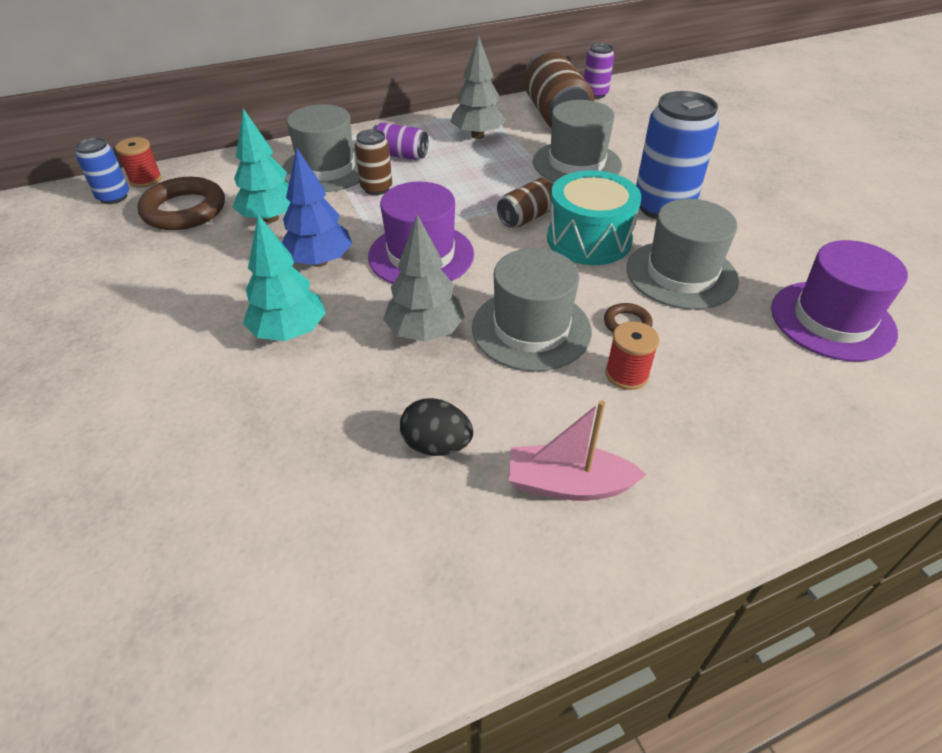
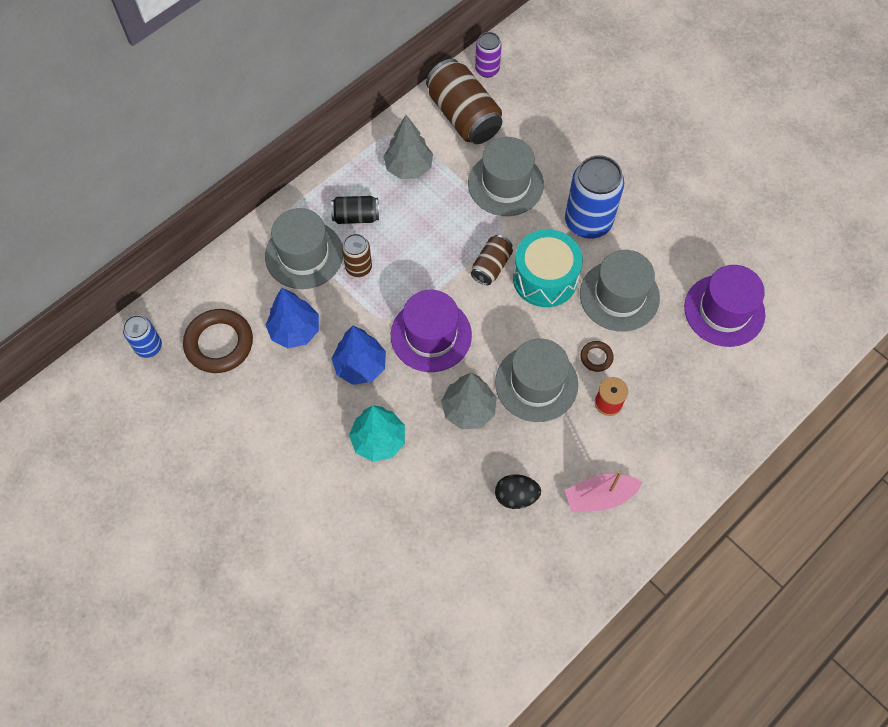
camera: 20 degrees left, 20 degrees up
red spool [115,137,162,187] -> none
turquoise tree [232,109,290,223] -> blue tree [266,288,319,348]
purple can [373,123,428,160] -> black can [331,196,379,224]

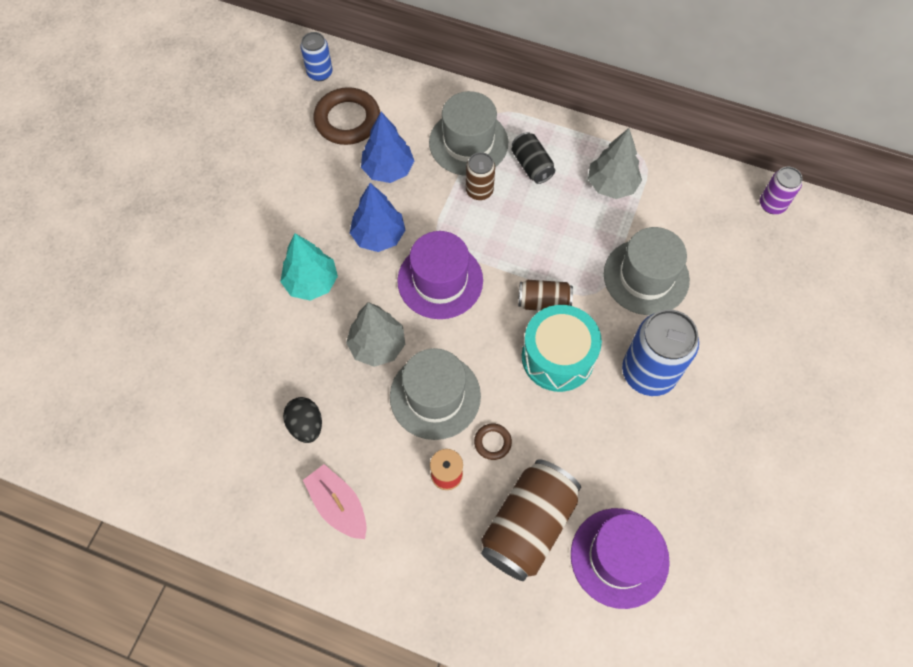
camera: 65 degrees right, 0 degrees up
brown can [426,59,502,144] -> brown can moved to [481,459,581,581]
grey hat [580,250,660,332] -> none

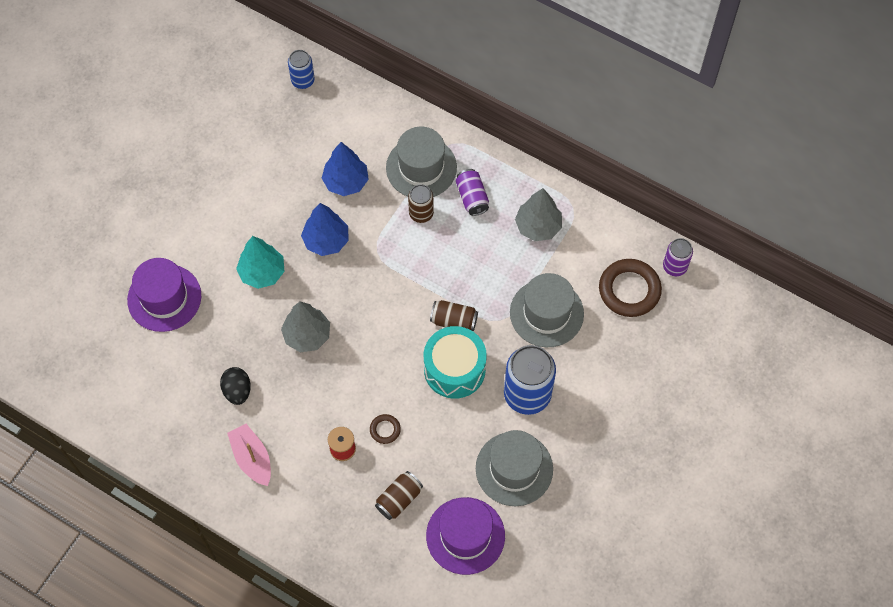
camera: 10 degrees right, 0 degrees up
brown ring [314,87,380,145] -> brown ring moved to [599,259,662,317]
grey hat [390,348,481,440] -> grey hat moved to [476,430,553,506]
purple hat [397,231,483,319] -> purple hat moved to [127,258,201,332]
brown can [481,459,581,581] -> brown can [375,471,423,520], size x0.54
black can [512,132,555,184] -> purple can [456,169,489,216]

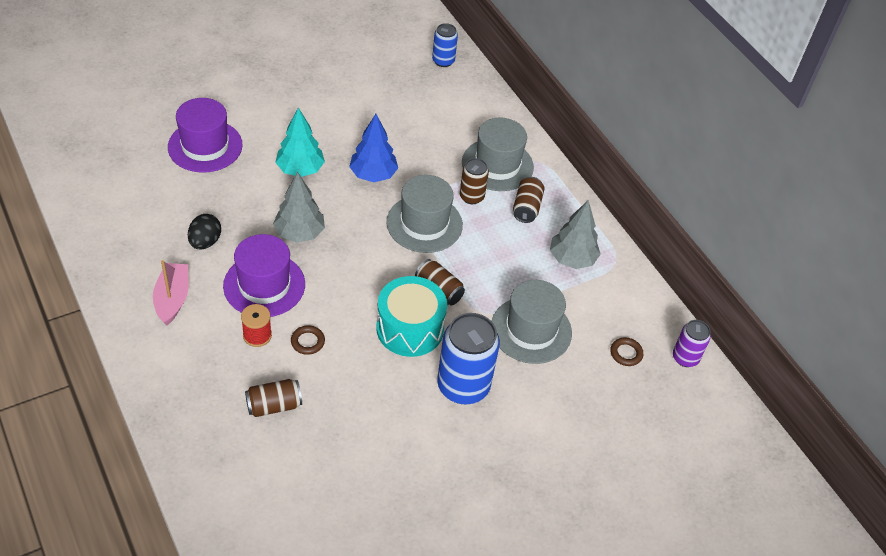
camera: 25 degrees right, 15 degrees down
blue tree [322,142,369,196] -> none
purple hat [426,497,505,575] -> purple hat moved to [223,234,305,317]
purple can [456,169,489,216] -> brown can [513,177,545,223]
grey hat [476,430,553,506] -> grey hat moved to [386,175,463,253]
brown ring [599,259,662,317] -> brown ring [610,337,643,366], size x0.48

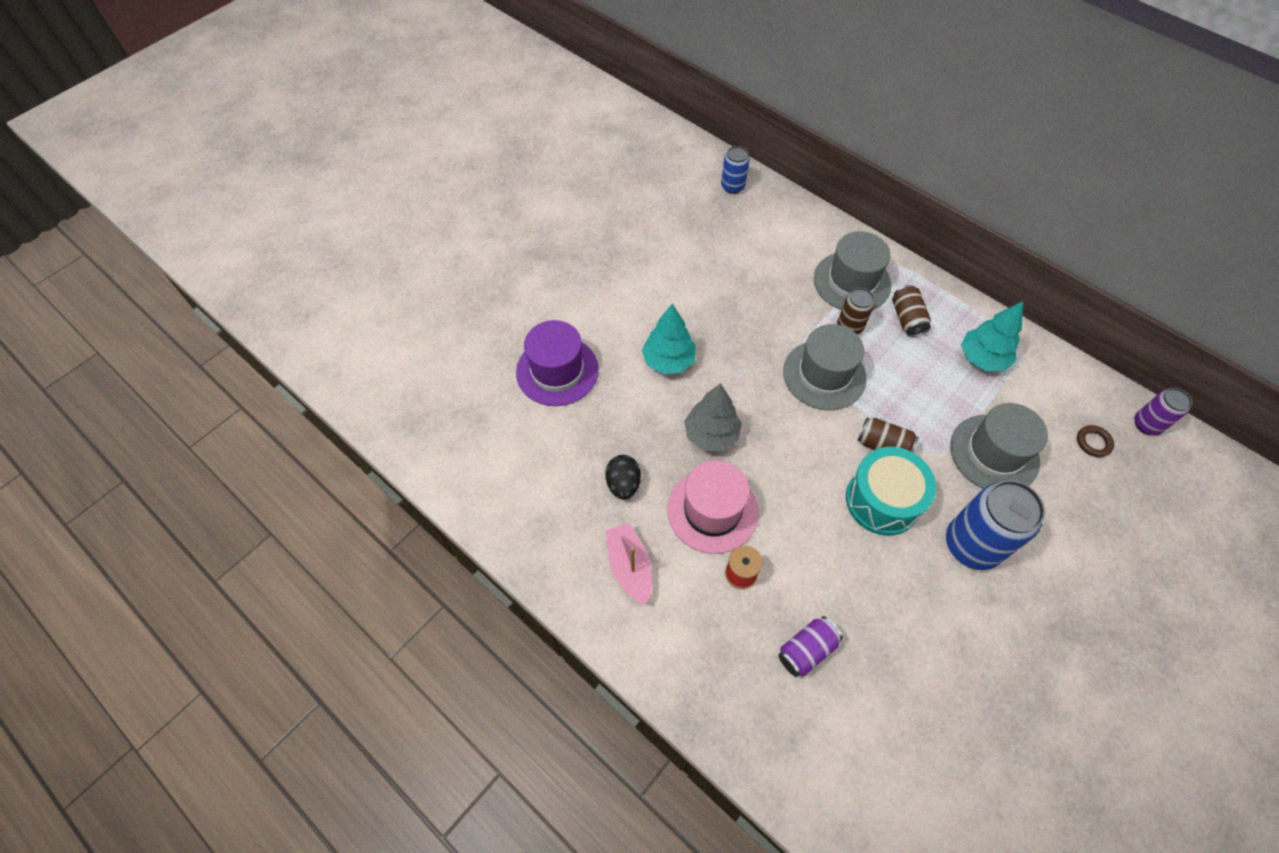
camera: 15 degrees left, 10 degrees up
purple hat [223,234,305,317] -> pink hat [667,461,759,554]
brown can [245,379,302,417] -> purple can [778,616,843,677]
brown ring [291,325,325,355] -> none
blue tree [349,114,398,182] -> none
grey tree [550,200,601,269] -> turquoise tree [961,301,1023,371]

